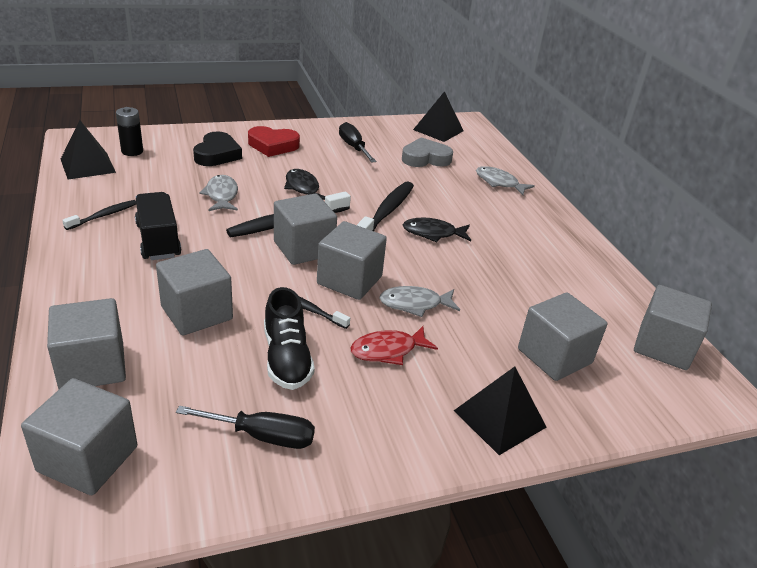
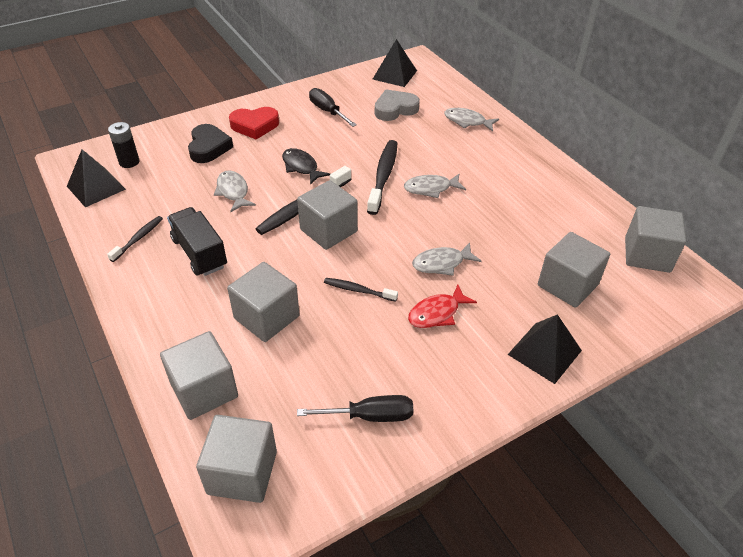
camera: 10 degrees left, 10 degrees up
black shoe [264,287,315,390] -> none
grey cube [317,221,387,300] -> none
black fish [403,217,471,243] -> grey fish [404,174,466,198]

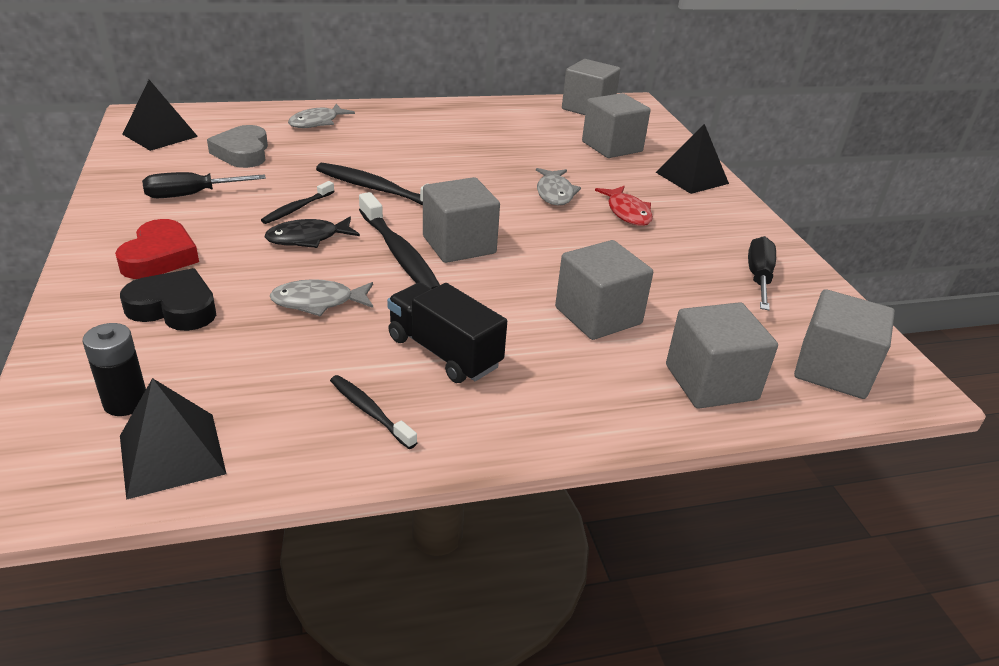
camera: 75 degrees left, 10 degrees down
black truck [167,207,227,276] -> black truck turned 60 degrees clockwise [387,283,507,383]
black toothbrush [324,278,398,302] -> black toothbrush moved to [261,181,335,224]
grey fish [404,174,466,198] -> none

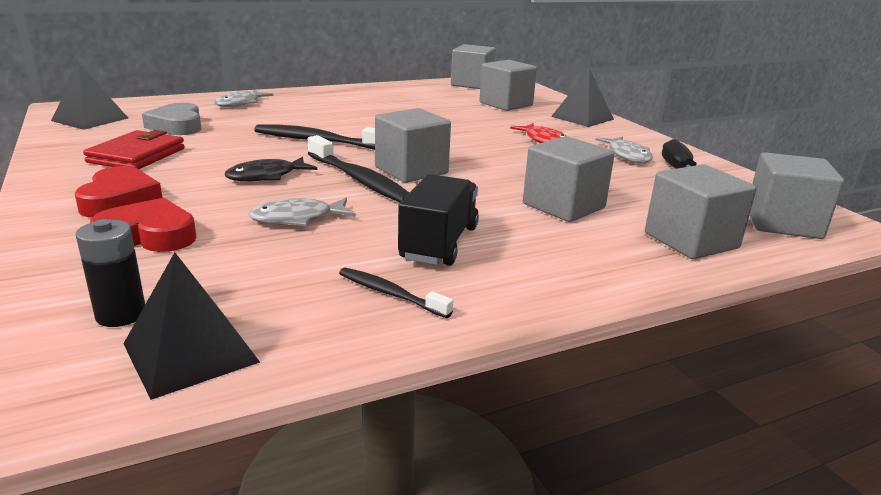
camera: 10 degrees left, 10 degrees down
black heart [120,268,216,331] -> red heart [90,198,196,252]
black screwdriver [142,172,266,198] -> red wallet [83,130,185,169]
black toothbrush [261,181,335,224] -> none
black truck [387,283,507,383] -> black truck turned 75 degrees clockwise [398,174,479,266]
grey fish [536,168,581,205] -> grey fish moved to [595,137,653,163]

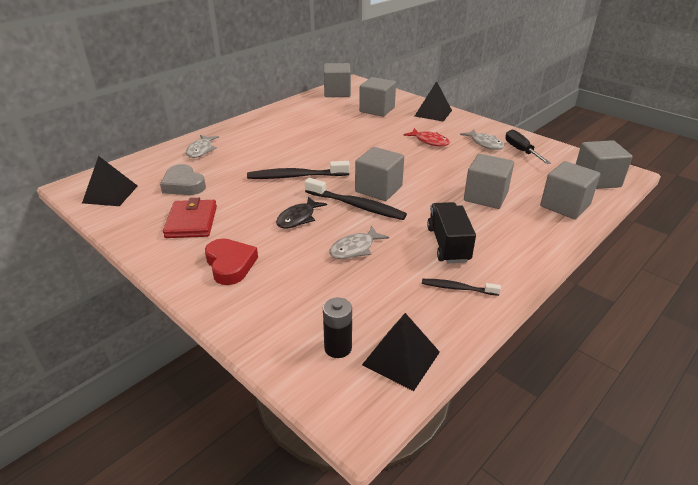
camera: 20 degrees left, 10 degrees up
red heart [90,198,196,252] -> none

